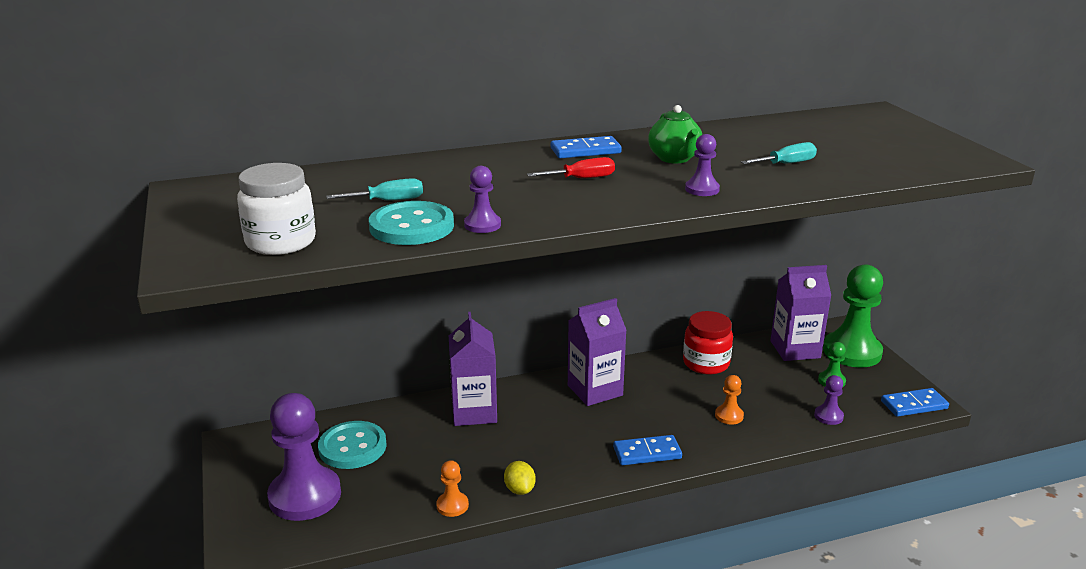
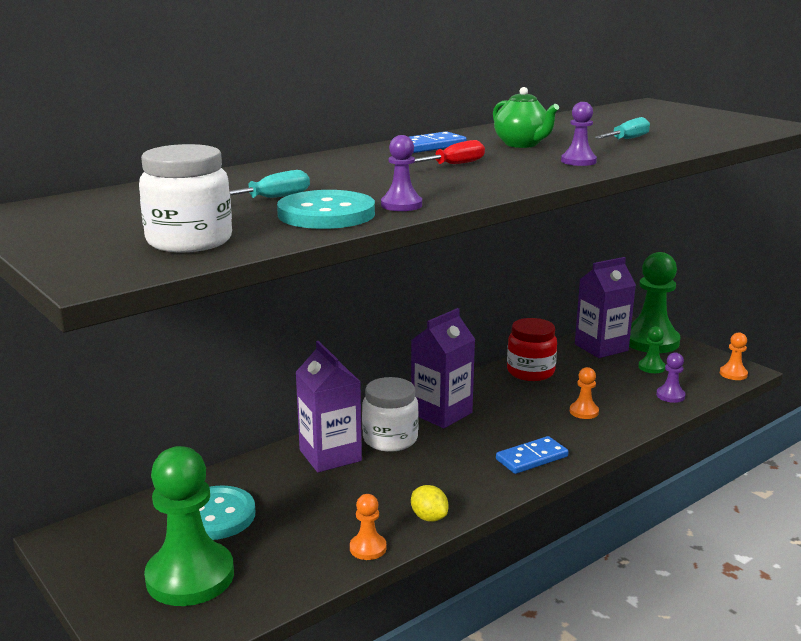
camera: 20 degrees left, 5 degrees down
purple pawn [267,393,341,521] -> green pawn [144,446,234,606]
blue domino [881,388,949,417] -> orange pawn [720,332,748,380]
none -> white jar [362,377,419,452]

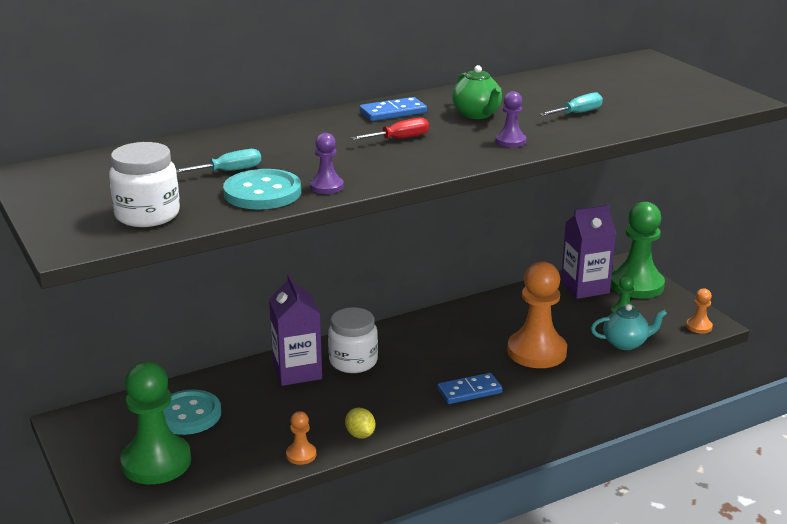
camera: 10 degrees right, 5 degrees up
purple carton [411,308,475,428] -> none
red jar [507,318,557,381] -> none
orange pawn [570,367,599,419] -> orange pawn [507,261,567,368], size x2.24
purple pawn [656,353,686,403] -> turquoise teapot [591,304,667,350]

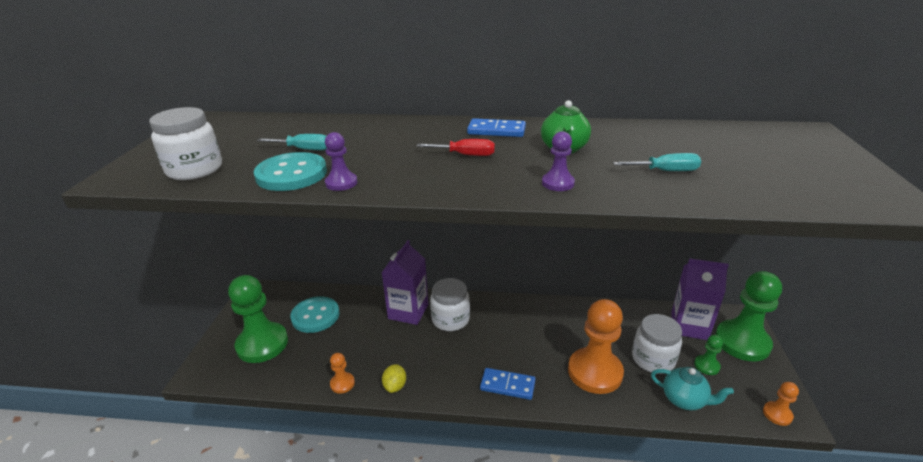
camera: 35 degrees right, 5 degrees up
none -> white jar [632,314,682,374]

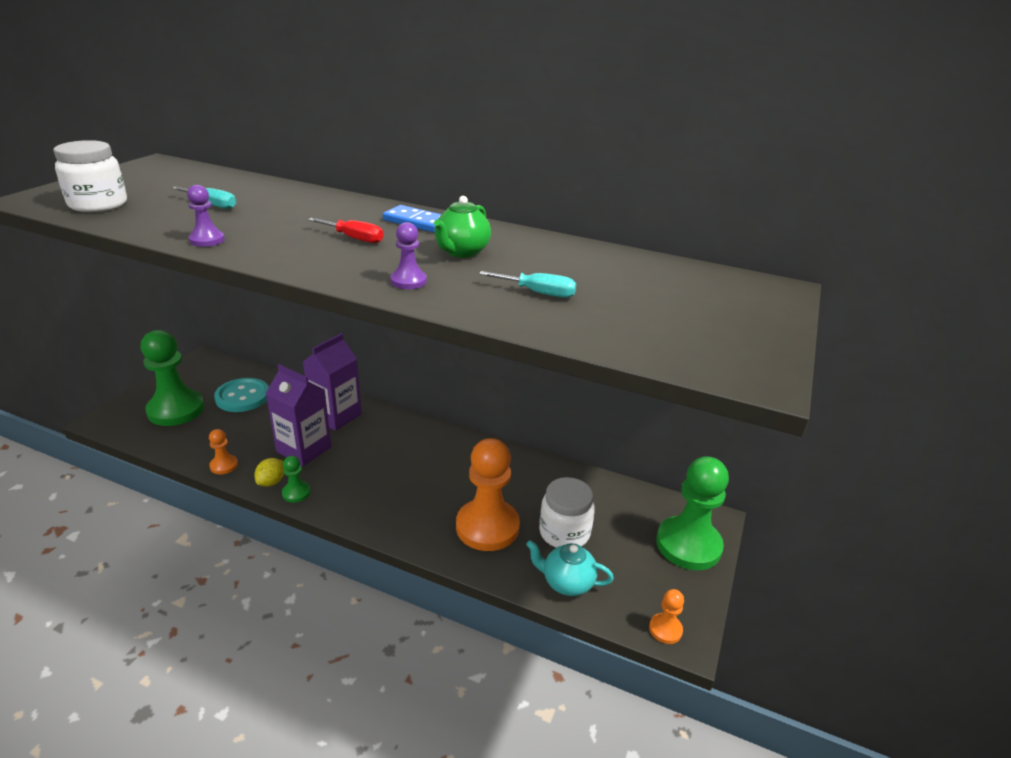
camera: 15 degrees right, 0 degrees up
turquoise button [254,152,327,191] -> none
white jar [430,278,470,331] -> none
blue domino [480,368,535,400] -> none
turquoise teapot [651,367,734,410] -> turquoise teapot turned 150 degrees clockwise [526,540,614,596]
purple carton [671,258,729,340] -> purple carton moved to [266,364,332,466]
green pawn [694,335,723,375] -> green pawn moved to [282,456,310,503]

